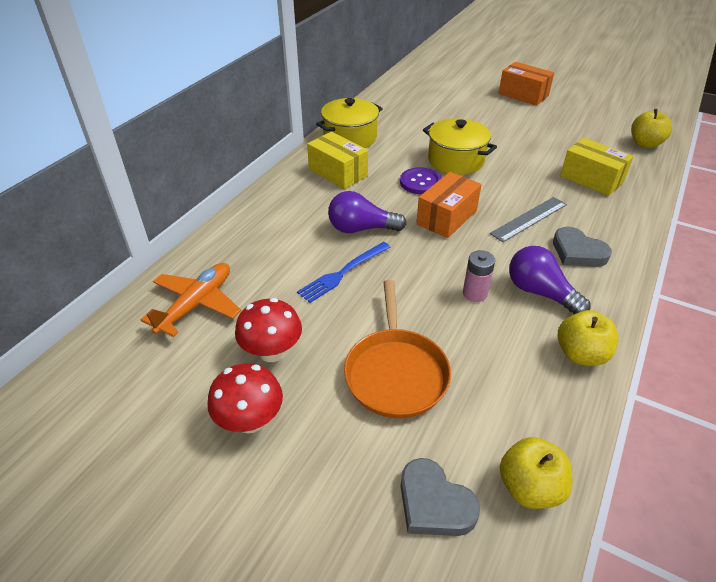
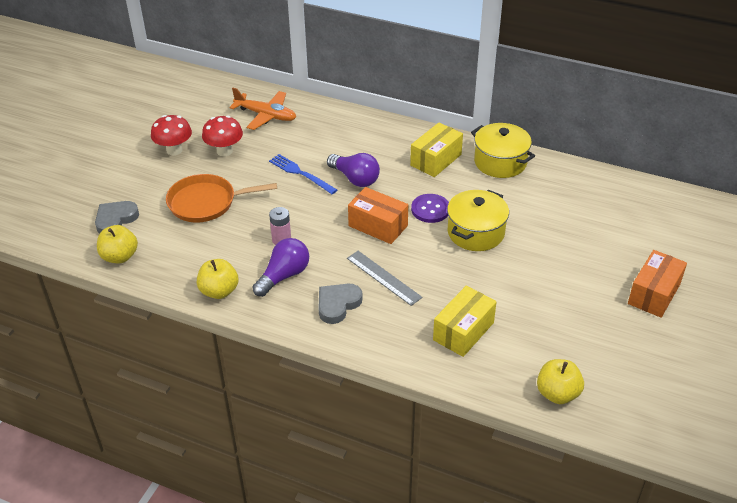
camera: 85 degrees right, 0 degrees up
purple light bulb [328,191,406,233] -> purple light bulb turned 135 degrees clockwise [327,153,380,187]

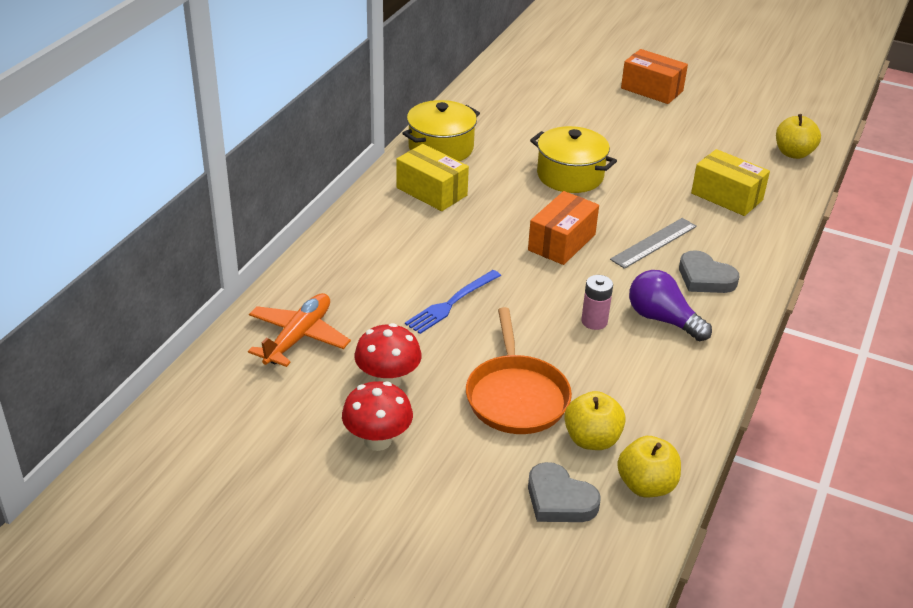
camera: 90 degrees left, 5 degrees down
yellow apple [197,259,239,299] -> yellow apple moved to [564,391,626,450]
purple light bulb [327,153,380,187] -> none
purple button [411,194,449,223] -> none

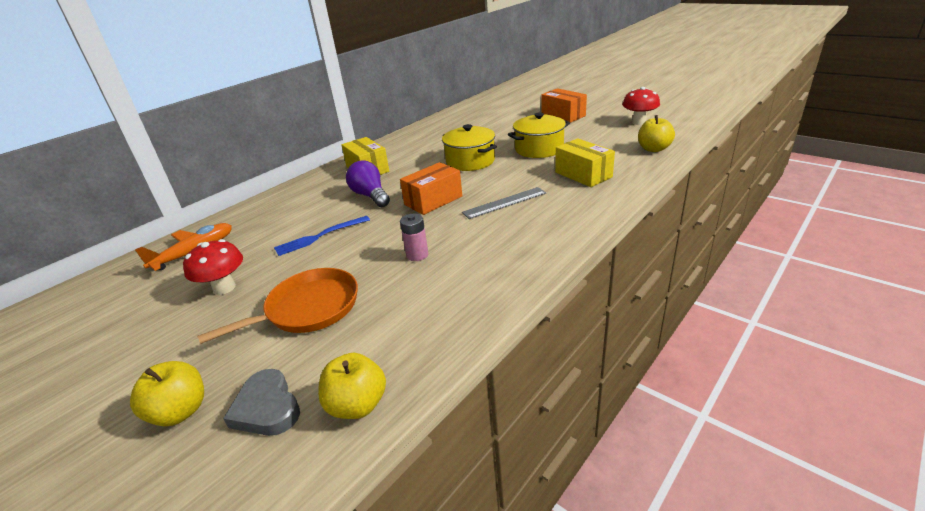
camera: 20 degrees right, 5 degrees down
red mushroom [342,381,413,451] -> red mushroom moved to [622,87,660,125]
yellow pot [402,100,480,161] -> yellow pot moved to [508,112,570,158]
orange pan [466,307,572,434] -> orange pan turned 135 degrees counterclockwise [197,268,358,344]
yellow apple [564,391,626,450] -> yellow apple moved to [130,361,204,426]
purple light bulb [629,270,712,341] -> purple light bulb moved to [346,160,390,207]
grey heart [679,250,739,293] -> none

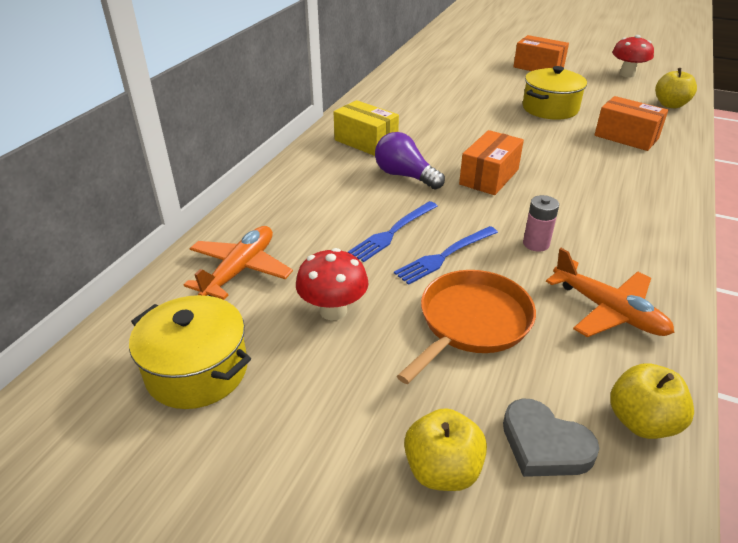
camera: 20 degrees left, 5 degrees up
yellow pot [442,124,497,171] -> yellow pot moved to [129,295,251,409]
grey ruler [462,187,546,219] -> none
yellow box [555,138,615,187] -> orange box [594,96,668,151]
none -> blue fork [394,226,498,285]
none -> orange plane [546,248,674,337]

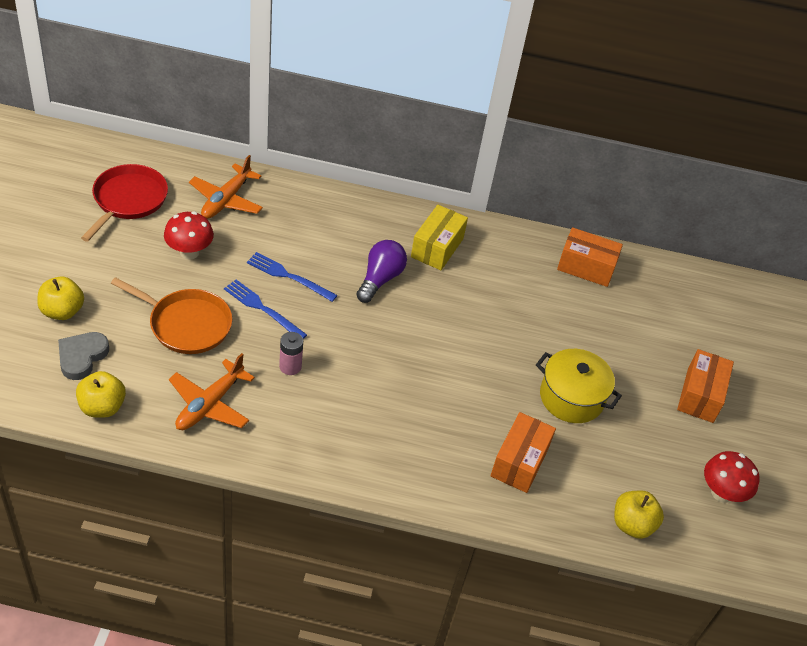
camera: 70 degrees right, 10 degrees up
yellow pot [129,295,251,409] -> red pan [81,164,168,242]
orange plane [184,226,293,300] -> orange plane turned 105 degrees clockwise [189,155,263,219]
orange box [459,130,524,195] -> orange box moved to [557,227,623,287]

